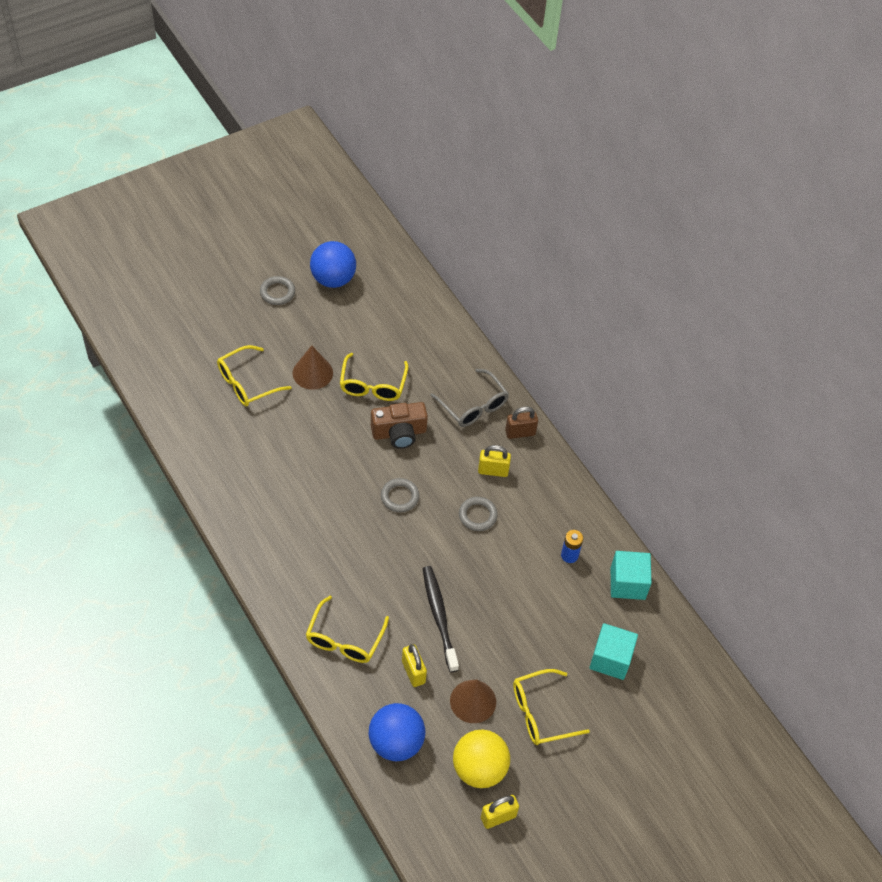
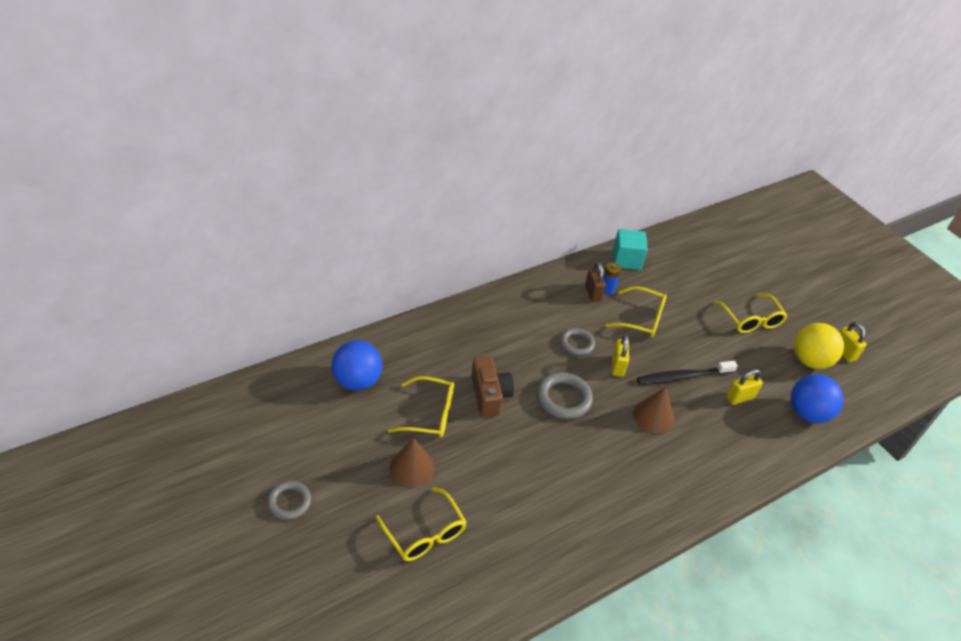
camera: 90 degrees left, 10 degrees down
yellow glasses [306,596,389,663] -> yellow glasses moved to [606,286,667,337]
blue ball [310,241,356,288] -> blue ball moved to [331,340,382,391]
grey ring [381,478,419,512] -> grey ring [537,372,593,419], size x1.51
grey glasses [430,369,509,427] -> none
brown cone [450,680,496,723] -> brown cone moved to [633,387,675,434]
yellow padlock [478,445,511,477] -> yellow padlock moved to [612,334,629,377]
brown padlock [505,407,538,439] -> brown padlock moved to [585,262,606,302]
turquoise cube [589,623,638,680] -> none

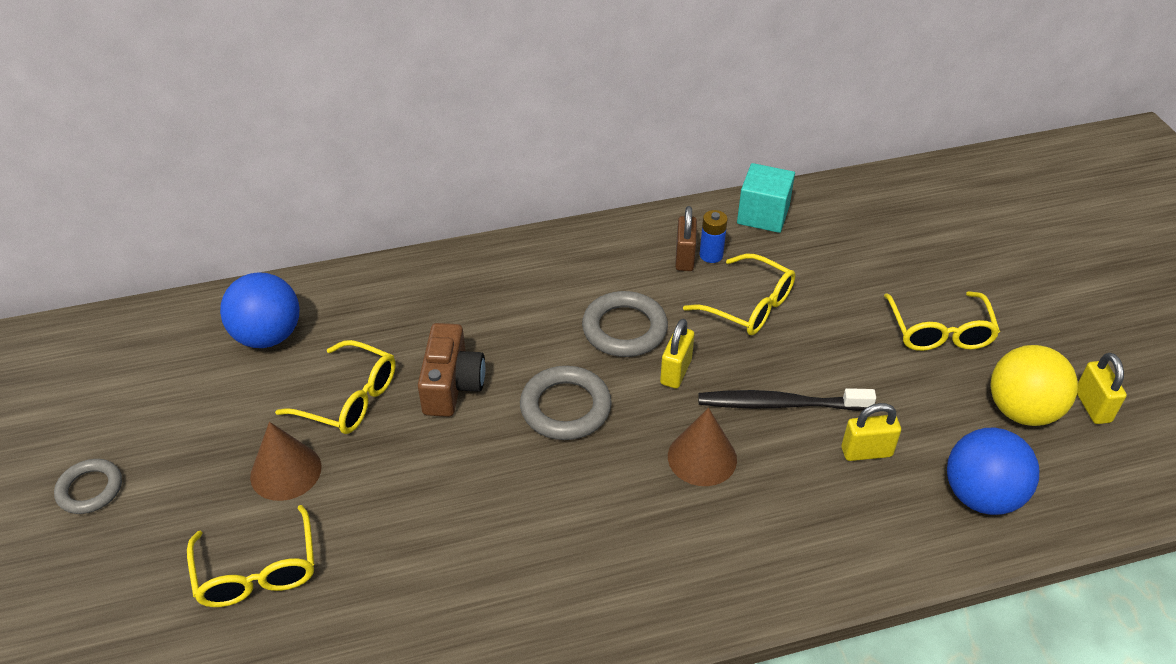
camera: 20 degrees right, 0 degrees up
grey ring [560,328,595,356] -> grey ring [582,291,668,357], size x1.51

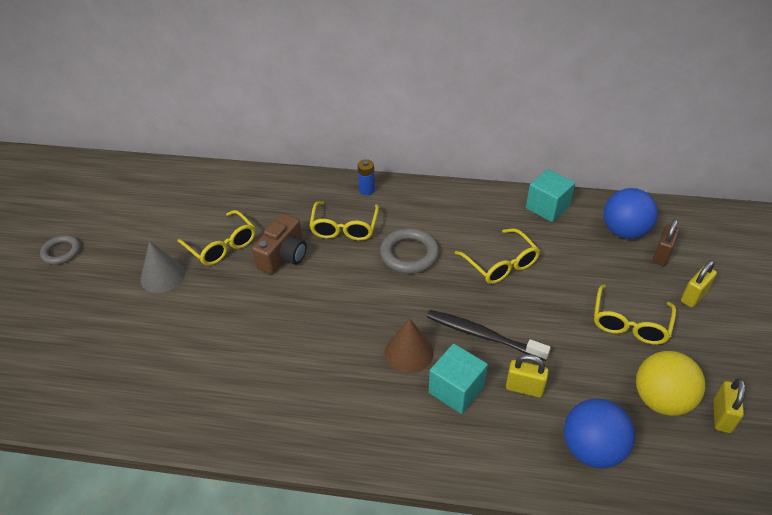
camera: 25 degrees right, 0 degrees up
yellow glasses [187,505,314,607] -> yellow glasses moved to [309,202,379,241]
blue ball [220,272,300,348] -> blue ball moved to [604,188,658,239]
brown cone [250,422,321,501] -> grey cone [140,241,185,293]
grey ring [520,366,612,440] -> none
yellow padlock [660,319,694,389] -> yellow padlock moved to [681,260,717,308]
brown padlock [675,206,697,271] -> brown padlock moved to [653,219,679,266]
blue battery [699,210,728,263] -> blue battery moved to [358,159,375,195]
none -> turquoise cube [429,344,488,414]

